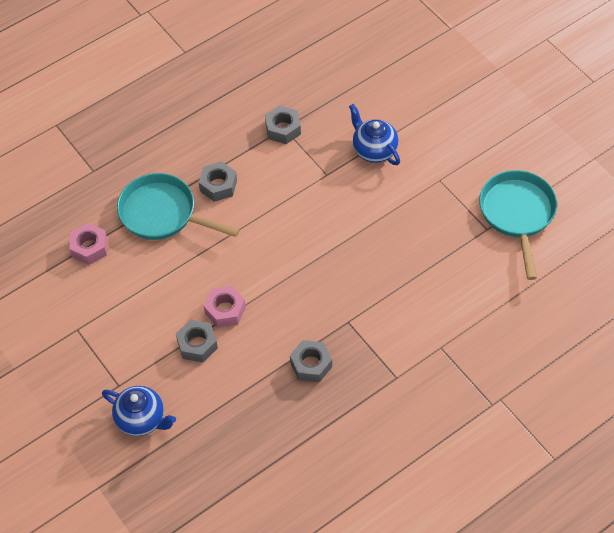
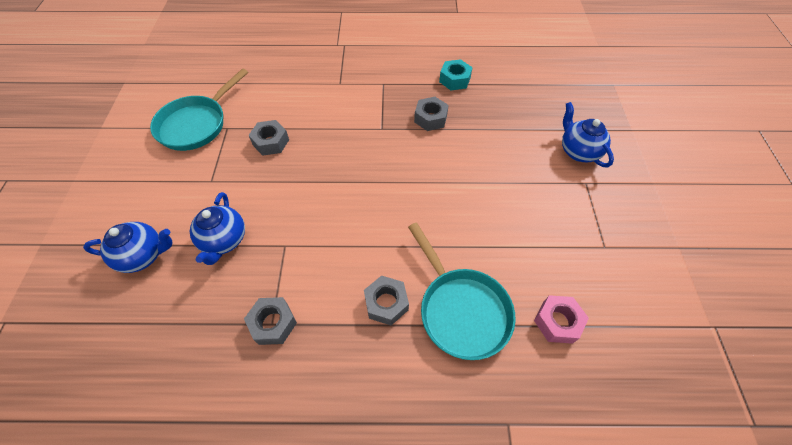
camera: 145 degrees left, 0 degrees up
grey nut [176,320,218,362] -> grey nut moved to [249,120,289,156]
pink nut [204,286,246,328] -> none
none -> blue teapot [83,222,173,273]
none -> turquoise nut [439,59,473,90]

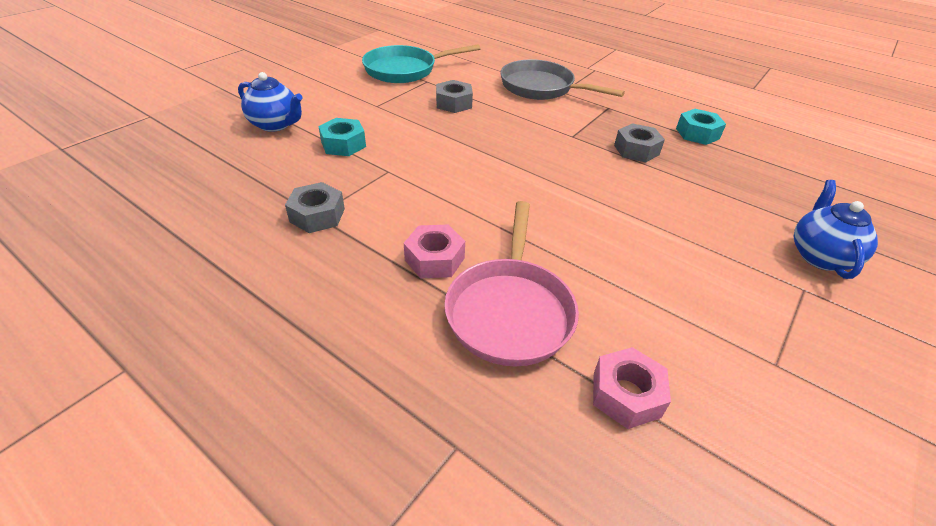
camera: 35 degrees right, 15 degrees down
blue teapot [190,192,245,265] -> turquoise nut [318,118,366,156]
grey nut [364,275,409,325] -> pink nut [404,225,465,278]
turquoise pan [408,223,516,360] -> pink pan [444,201,579,366]
none -> grey pan [500,59,625,100]

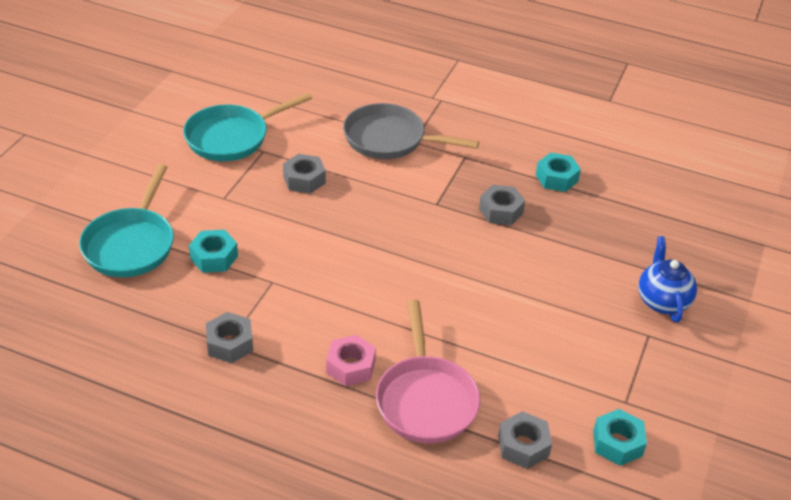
camera: 15 degrees left, 0 degrees up
blue teapot [238,72,303,132] -> turquoise pan [79,164,174,277]
pink nut [593,347,671,429] -> grey nut [498,411,552,469]
none -> turquoise nut [593,409,647,466]

